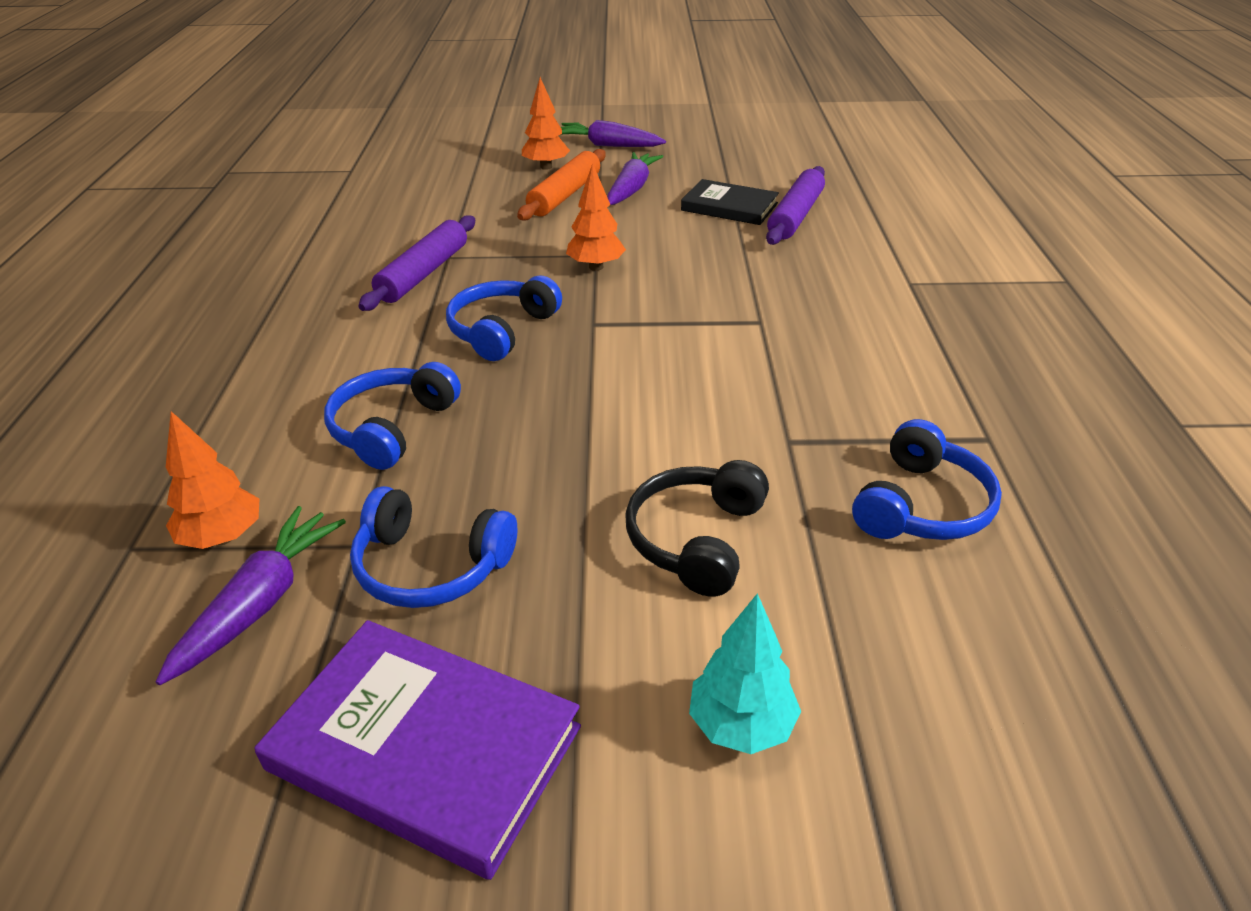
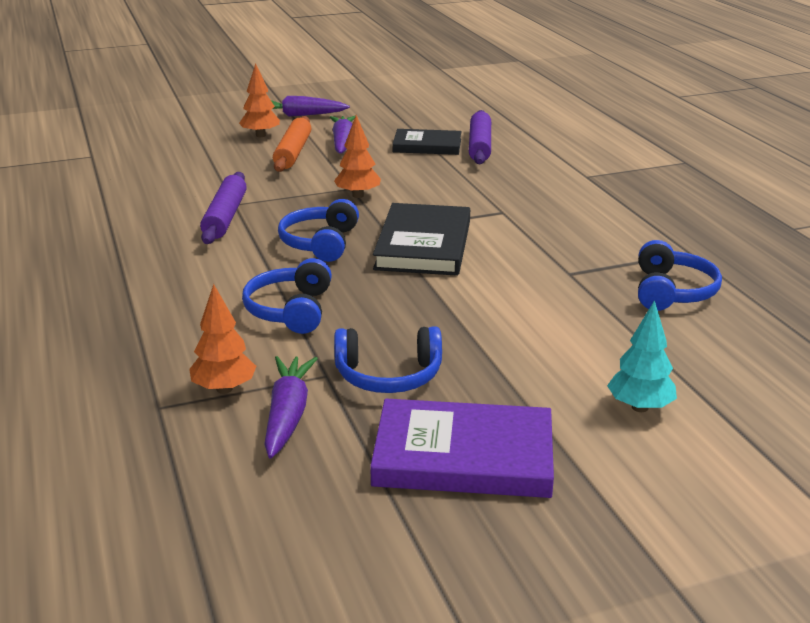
camera: 20 degrees left, 10 degrees down
black headphones [625,460,769,597] -> none
none -> black book [373,203,470,276]

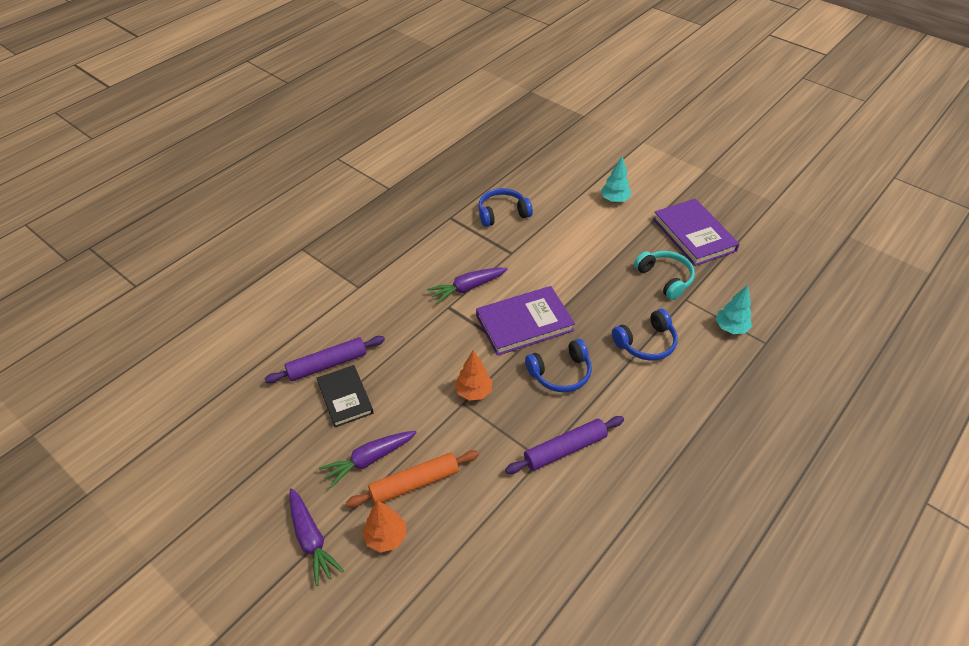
camera: 120 degrees left, 20 degrees up
orange tree [189,284,256,394] -> turquoise tree [716,285,752,334]
purple carrot [264,356,318,458] -> purple carrot moved to [427,268,508,304]
blue headphones [334,326,442,393] -> turquoise headphones [634,251,695,300]
black book [373,203,470,276] -> purple book [476,286,575,356]

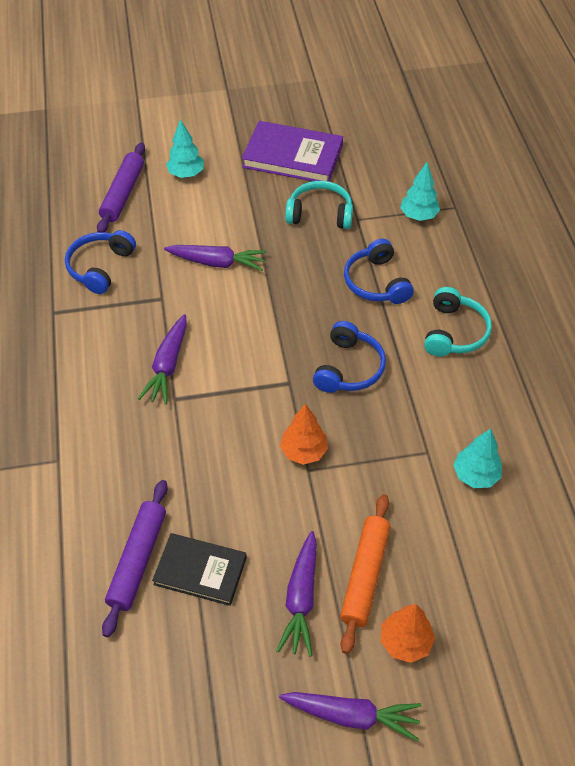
camera: 50 degrees left, 5 degrees up
purple book [476,286,575,356] -> none
purple rolling pin [505,416,624,474] -> purple rolling pin moved to [97,143,145,232]
blue headphones [612,309,678,361] -> blue headphones turned 150 degrees clockwise [344,239,414,304]
none -> purple carrot [164,245,267,271]
none -> turquoise headphones [424,287,492,357]
none -> turquoise tree [453,428,502,488]

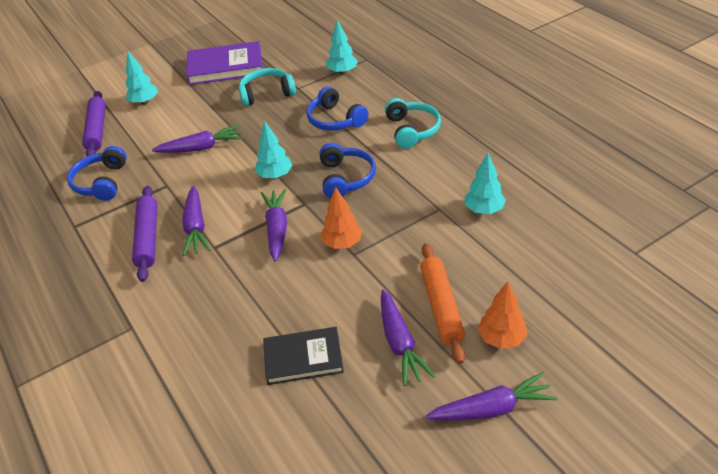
camera: 20 degrees left, 10 degrees down
purple rolling pin [102,480,168,637] -> purple rolling pin moved to [132,186,157,282]
none -> turquoise tree [255,120,292,179]
none -> purple carrot [261,189,287,262]

